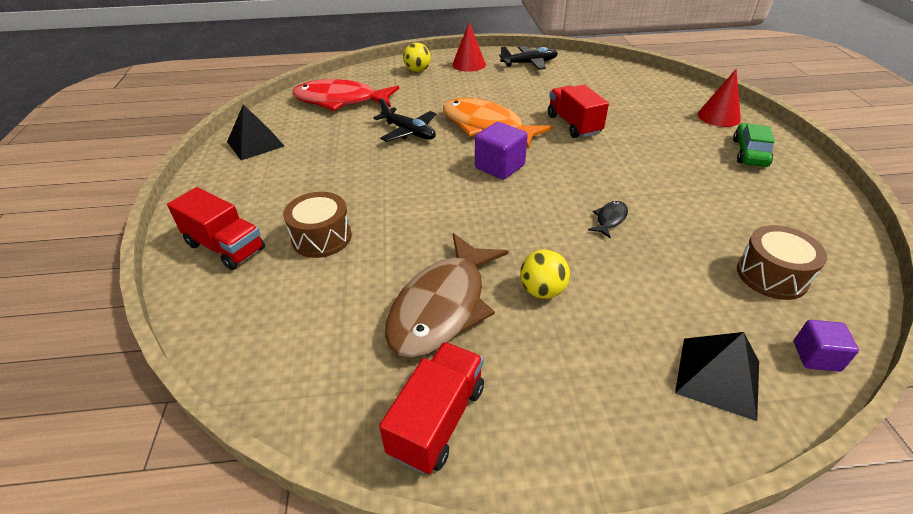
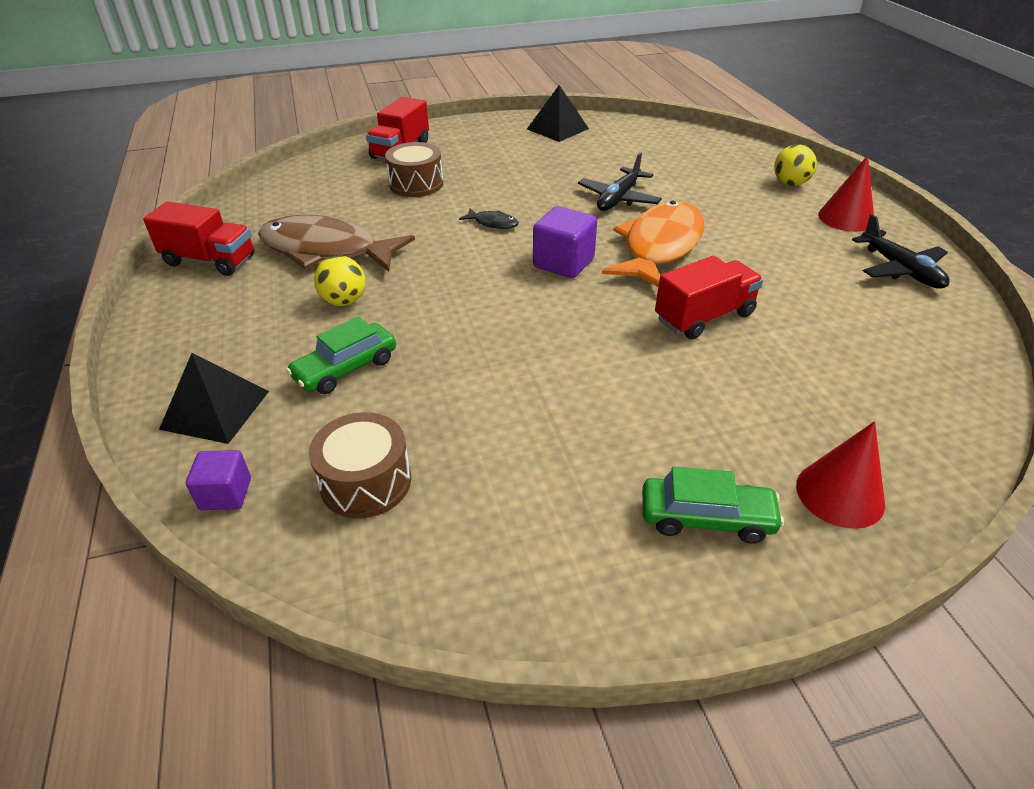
camera: 80 degrees right, 0 degrees up
red fish [292,79,399,111] -> none
black fish [588,201,628,238] -> black fish moved to [459,208,519,229]
none -> green car [286,316,396,394]

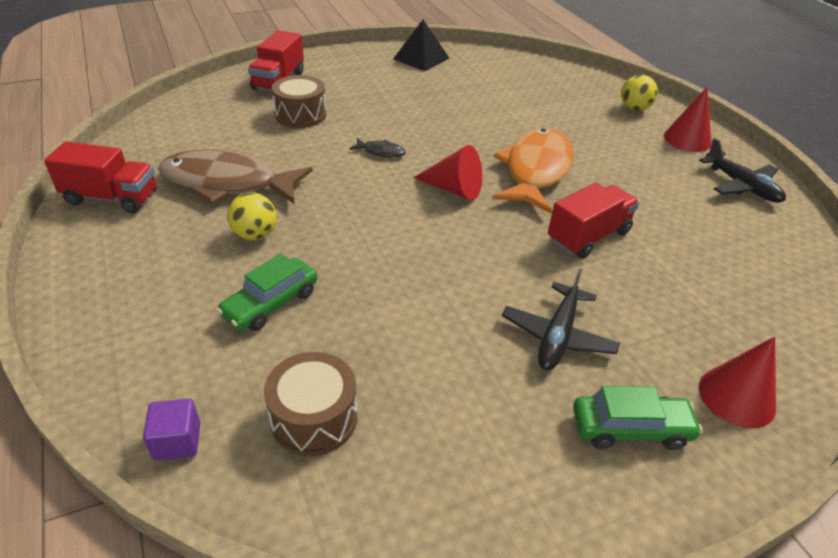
camera: 10 degrees left, 0 degrees up
black pyramid [159,353,269,444] -> none
purple cube [533,206,597,278] -> red cone [413,145,482,200]
black plane [578,152,662,211] -> black plane moved to [502,268,620,370]

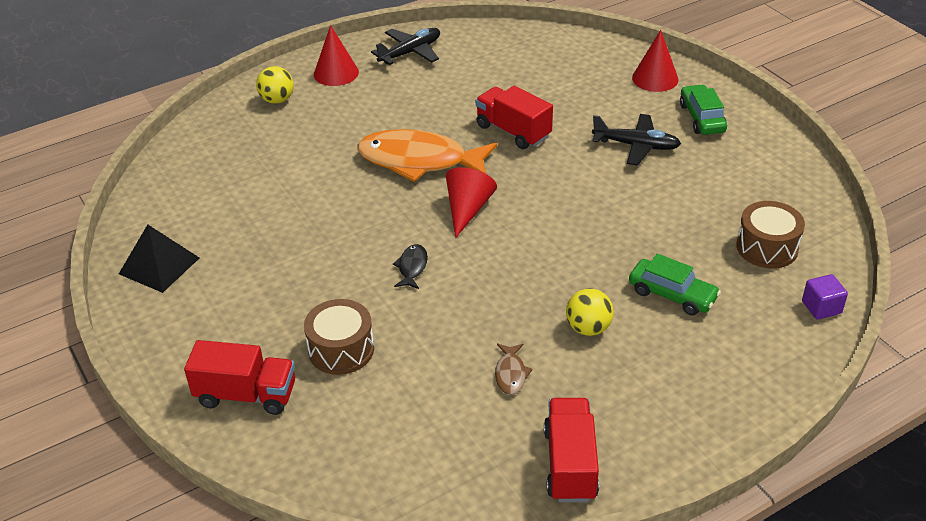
camera: 95 degrees left, 0 degrees up
brown fish [158,149,313,204] -> brown fish [495,344,533,395], size x0.40

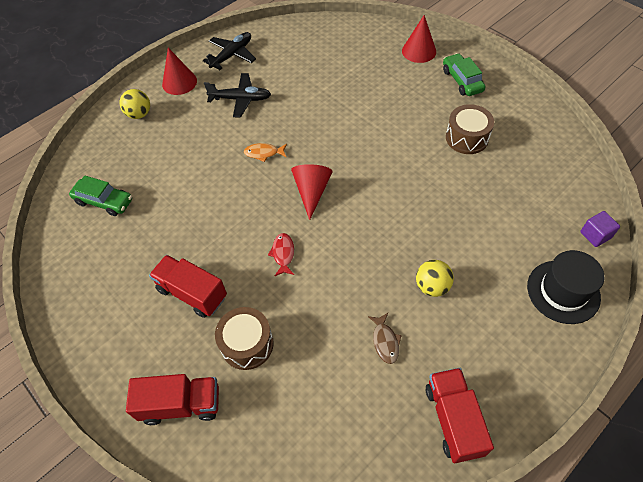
camera: 10 degrees left, 15 degrees up
black pyramid [119,225,199,293] -> none
orange fish [357,129,497,182] -> orange fish [244,143,287,162], size x0.40
black fish [393,244,428,289] -> red fish [268,233,294,276]
red truck [475,86,553,149] -> red truck moved to [149,255,227,318]
black plane [592,114,681,166] -> black plane moved to [204,73,271,117]
green car [629,254,721,316] -> green car moved to [69,175,132,216]
brown drum [736,201,805,269] -> brown drum moved to [446,104,494,154]
none -> black hat [527,250,604,324]

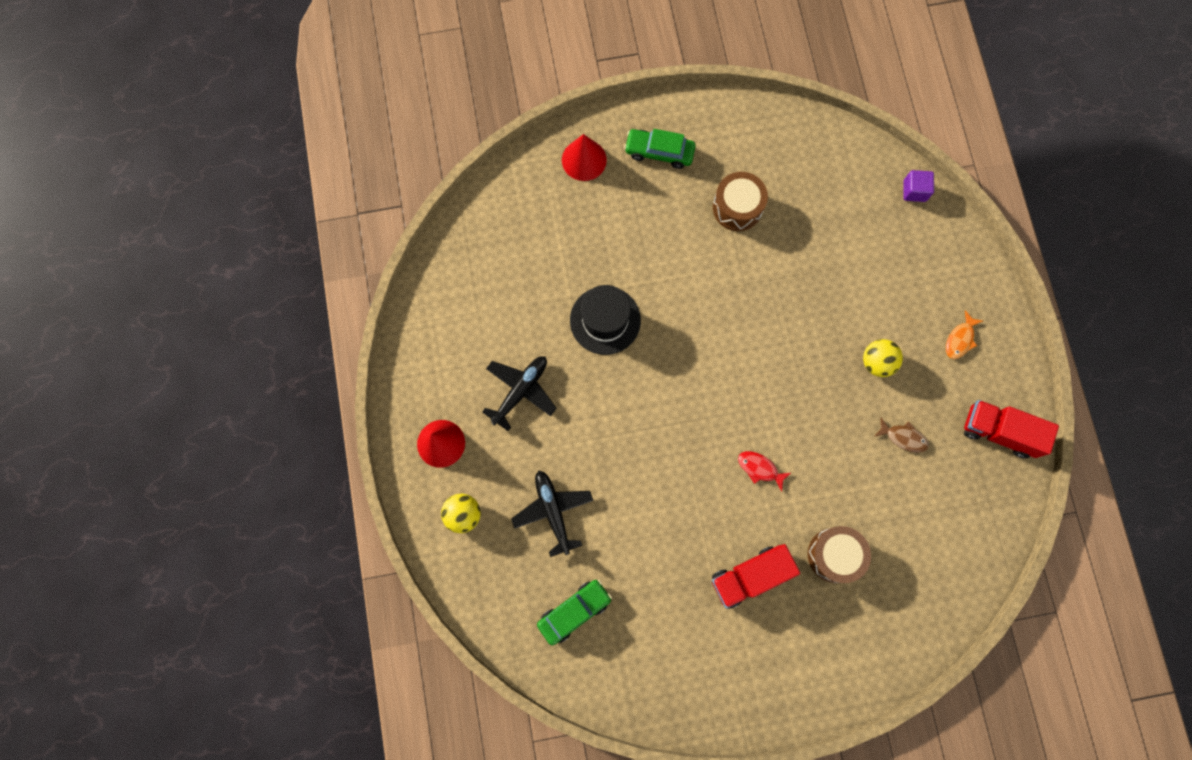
camera: 60 degrees left, 20 degrees up
red truck [126,374,219,425] -> none
black plane [203,32,256,70] -> black plane moved to [511,471,593,557]
orange fish [244,143,287,162] -> orange fish moved to [946,310,983,359]
red cone [291,164,333,220] -> none
black hat [527,250,604,324] -> black hat moved to [570,285,641,355]

